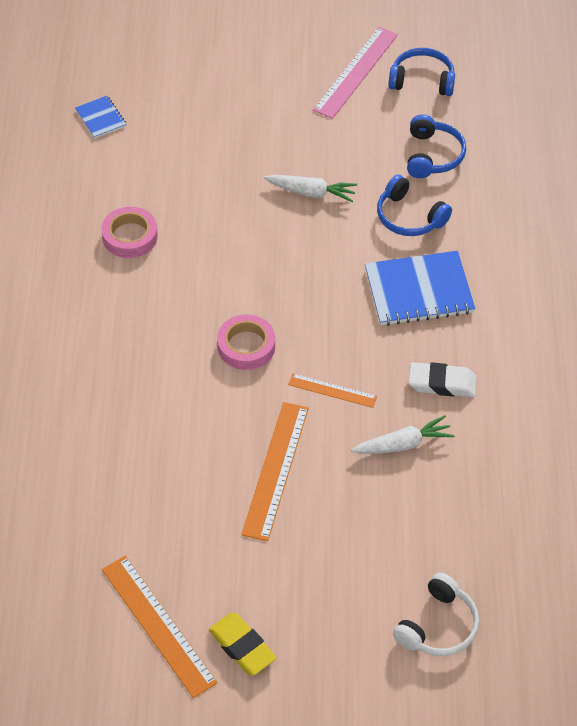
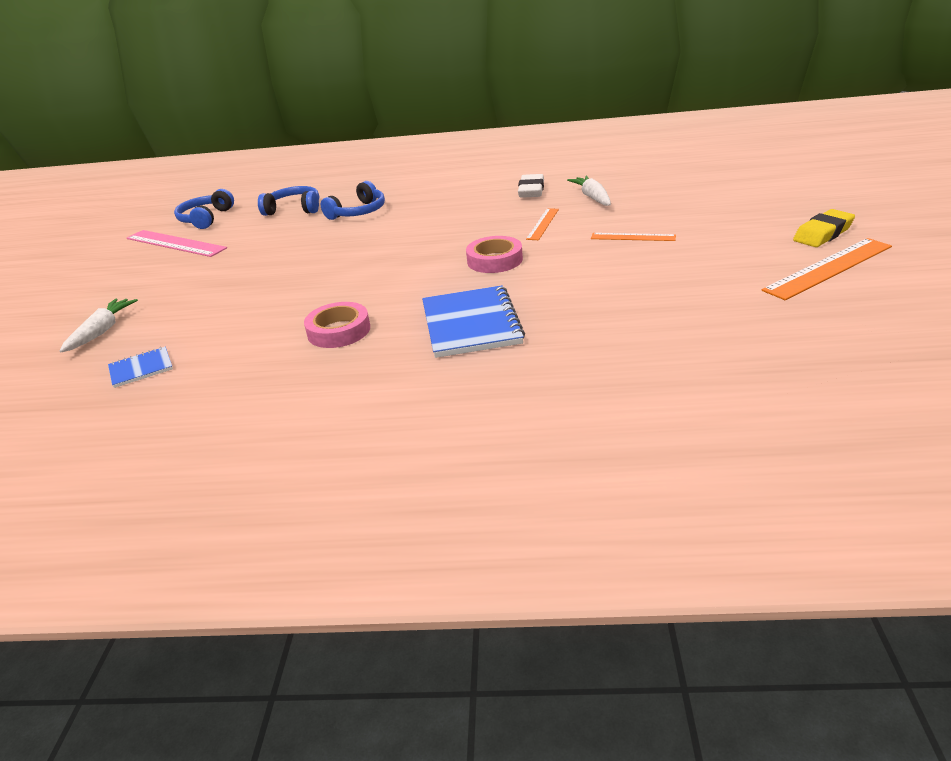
camera: 85 degrees left, 20 degrees down
orange ruler [241,402,309,541] -> orange ruler [591,233,676,241], size x0.57
white carrot [264,175,357,202] -> white carrot moved to [60,298,138,352]
blue notebook [365,251,475,326] -> blue notebook moved to [422,285,525,358]
white headphones [393,573,479,656] -> none

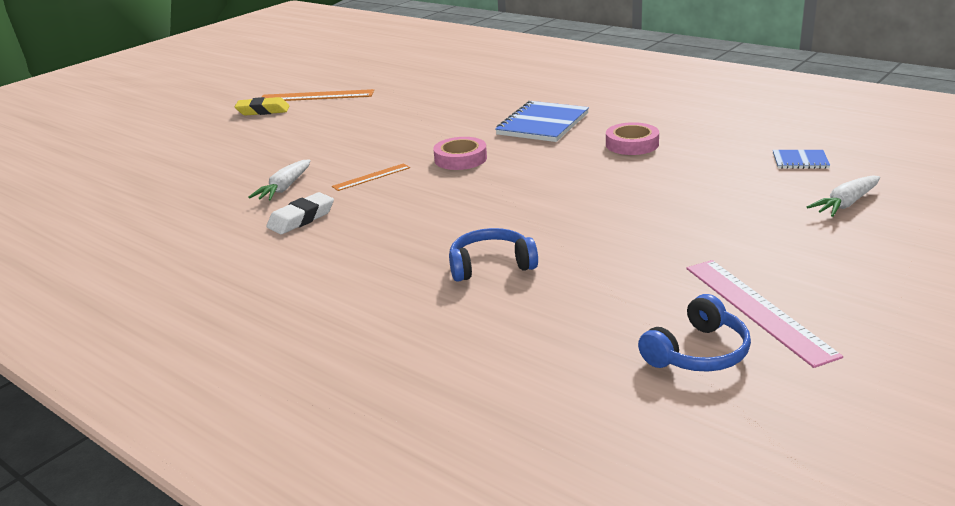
camera: 145 degrees left, 5 degrees down
blue headphones [258,186,319,216] -> none
orange ruler [591,233,676,241] -> none

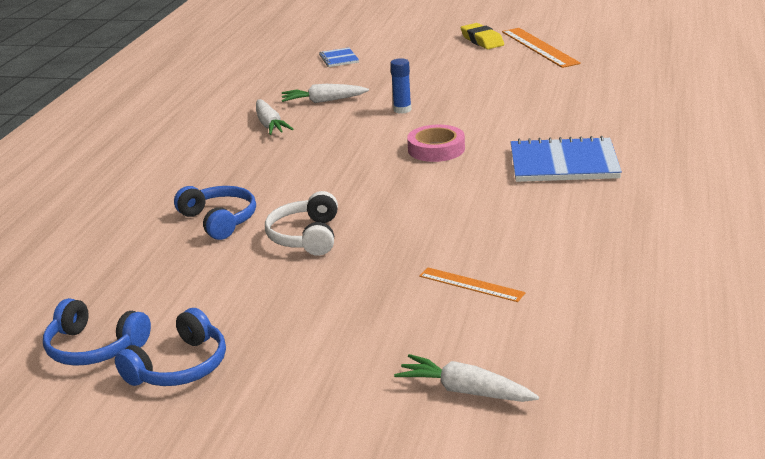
camera: 65 degrees right, 0 degrees up
white eraser [266,192,334,234] -> white carrot [256,99,293,135]
orange ruler [332,163,410,191] -> orange ruler moved to [419,267,526,302]
pink tape [606,122,659,155] -> none
pink ruler [686,260,843,368] -> blue headphones [115,308,226,386]
blue notebook [773,150,830,169] -> blue notebook moved to [319,48,359,67]
none -> white headphones [265,191,338,256]
none -> blue glue stick [390,58,411,114]

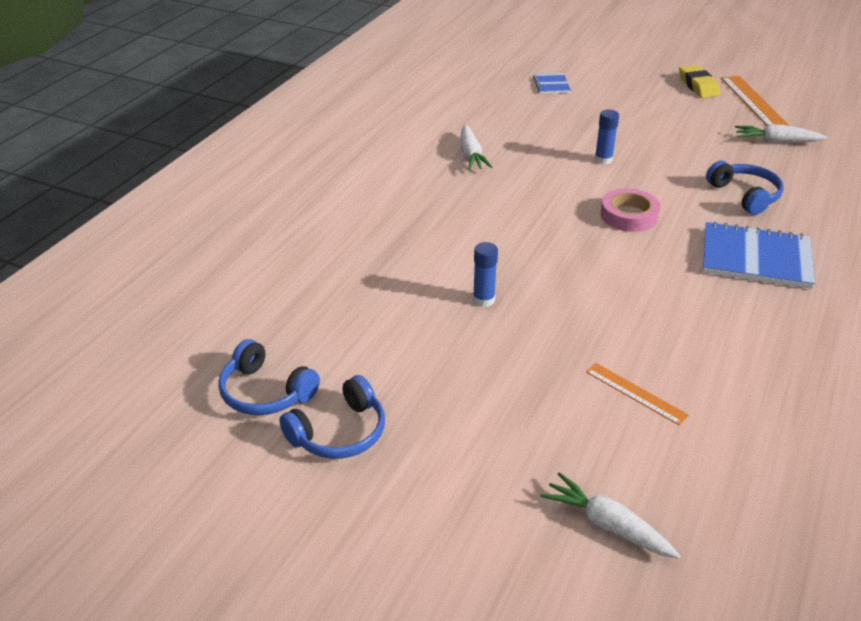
camera: 10 degrees right, 10 degrees up
blue headphones [174,186,256,240] -> blue headphones moved to [706,161,784,215]
white headphones [265,191,338,256] -> blue glue stick [473,242,498,307]
white carrot [282,84,369,103] -> white carrot moved to [735,124,827,143]

